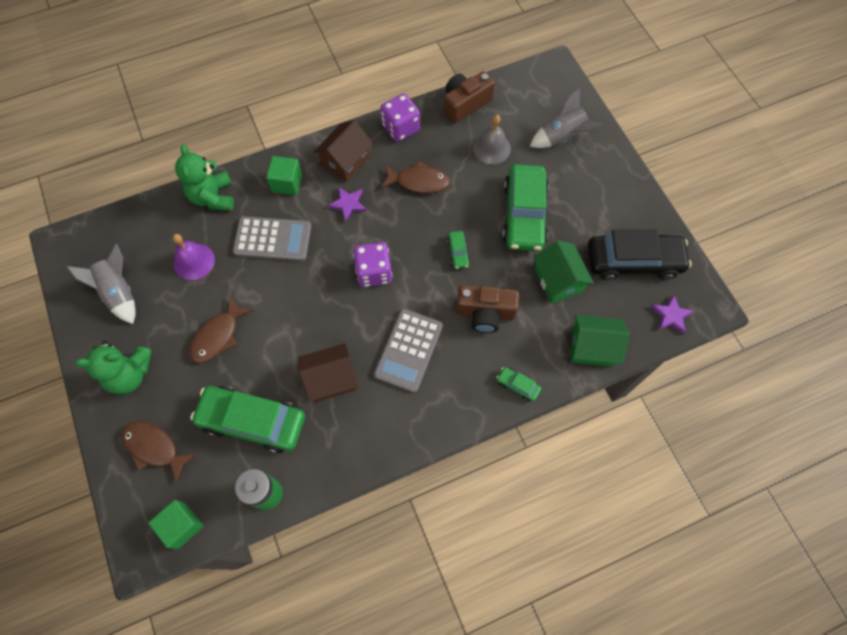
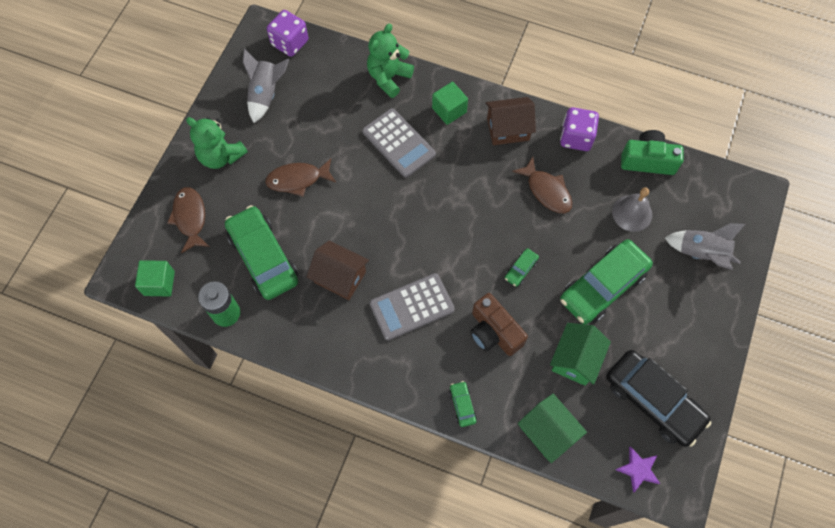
camera: 45 degrees right, 0 degrees up
purple bell [172,234,215,280] -> none
purple star [328,187,367,222] -> none
purple dice [353,242,392,287] -> purple dice moved to [267,10,308,57]
brown camera [443,71,495,124] -> green camera [621,130,683,175]

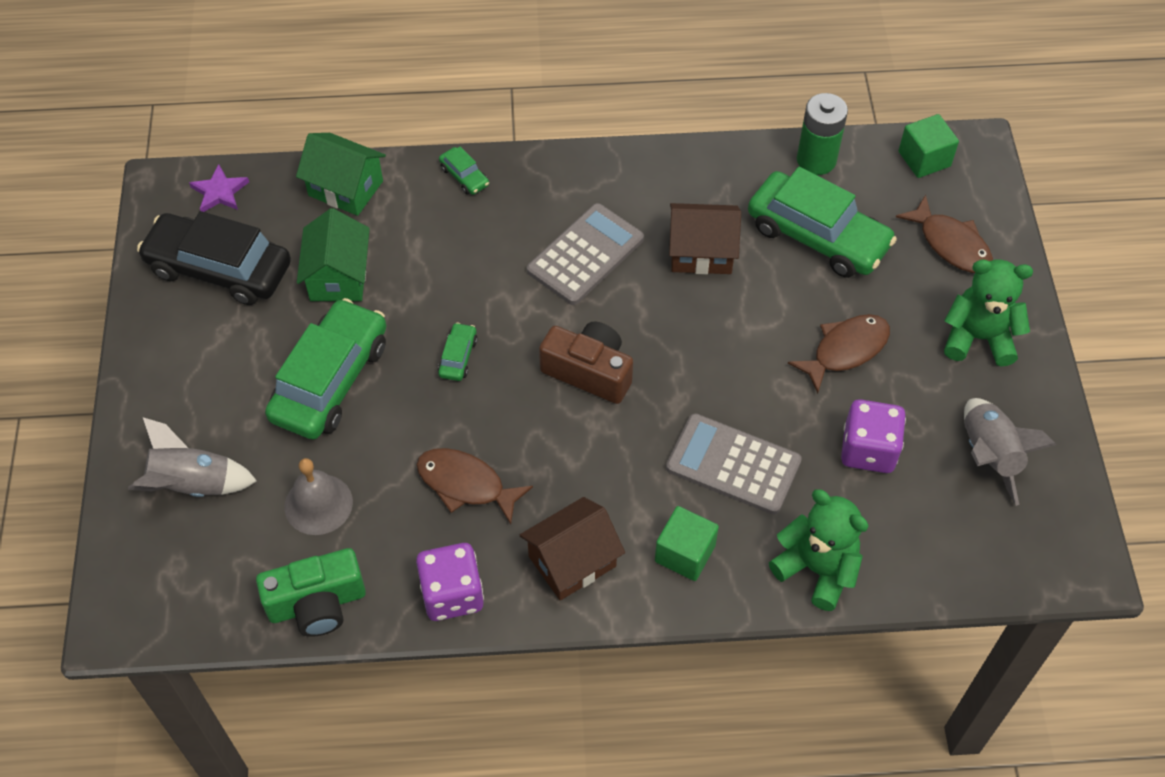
camera: 155 degrees right, 10 degrees down
purple dice [267,10,308,57] -> purple dice moved to [841,399,906,473]
green teddy bear [367,23,414,98] -> green teddy bear turned 60 degrees counterclockwise [769,490,868,611]
brown camera [470,293,528,356] -> brown camera moved to [539,322,633,404]

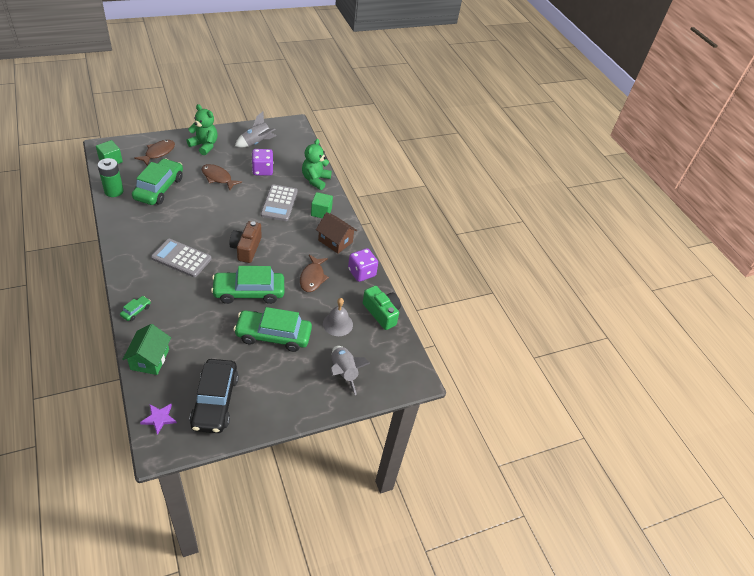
camera: 115 degrees left, 10 degrees down
green house [297,208,370,301] -> none
green car [438,322,478,381] -> green car [211,266,284,304], size x2.37
brown house [669,203,741,274] -> none
green teddy bear [944,260,1033,366] -> green teddy bear turned 135 degrees clockwise [187,104,217,155]

